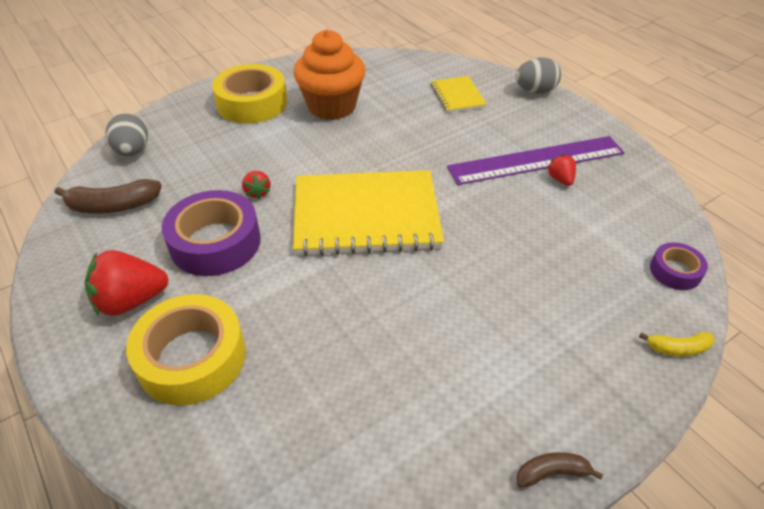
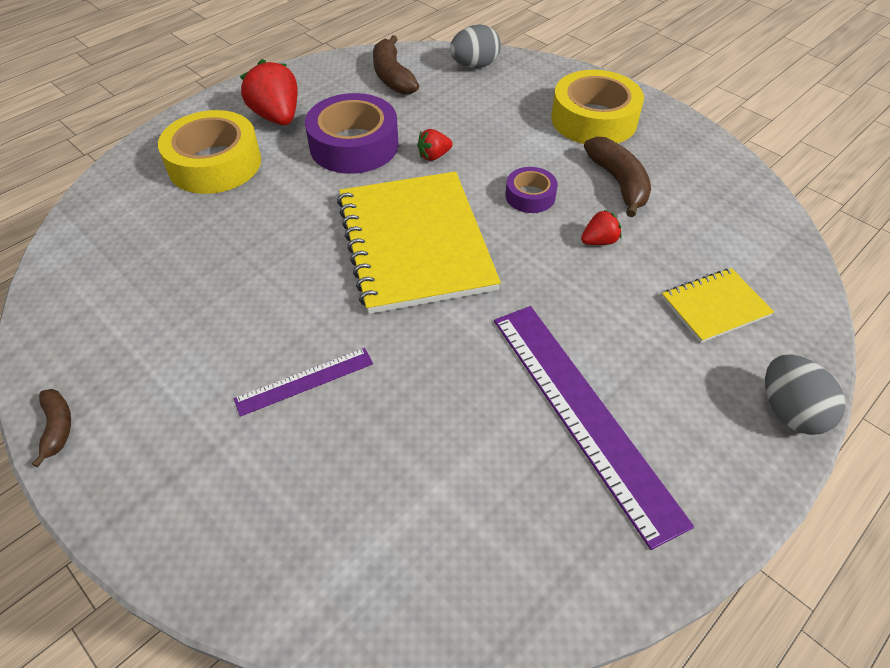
camera: 80 degrees right, 5 degrees up
orange cupcake [293,29,365,120] -> brown banana [584,137,651,217]
red strawberry [547,154,576,186] -> red strawberry moved to [581,209,622,245]
yellow banana [639,332,715,356] -> none
purple tape [650,242,708,290] -> purple tape moved to [506,167,558,213]
none -> purple ruler [234,348,373,417]

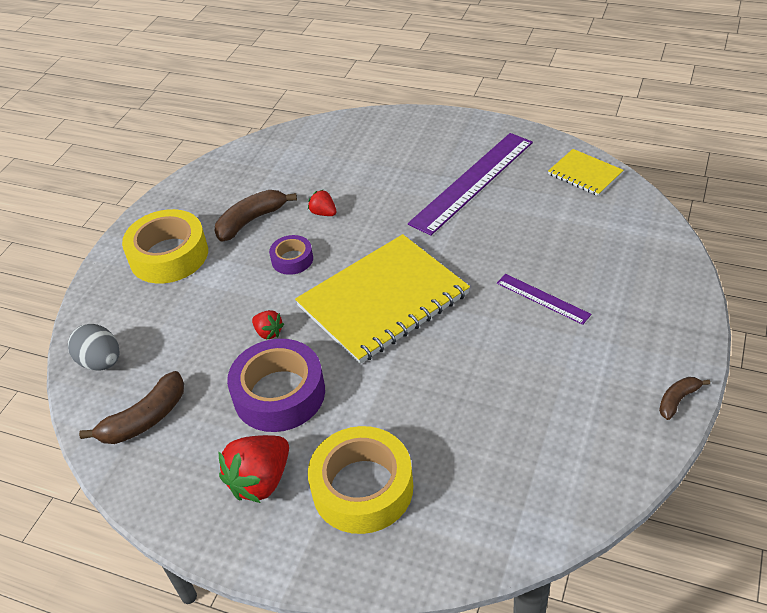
camera: 110 degrees left, 5 degrees down
yellow notebook [662,268,774,343] -> yellow notebook moved to [548,149,623,196]
grey egg [765,354,845,435] -> none

